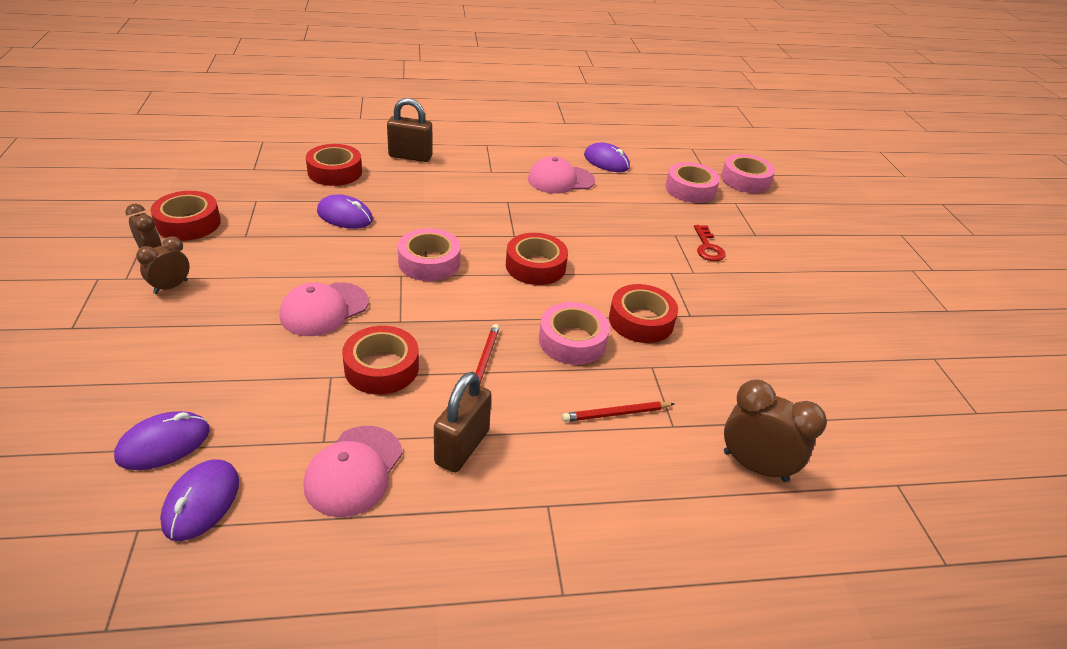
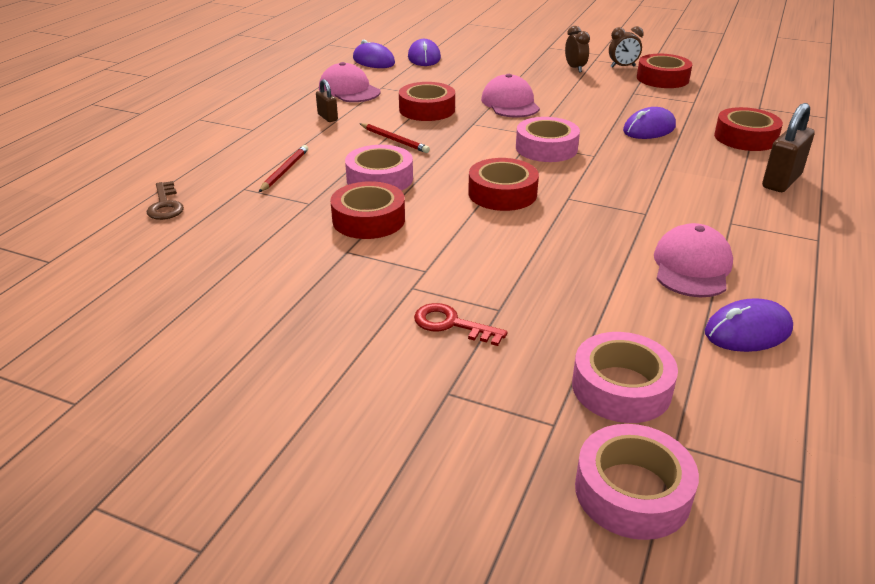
camera: 125 degrees right, 5 degrees down
brown padlock [434,372,492,472] -> brown padlock [316,79,338,122], size x0.56
brown clock [724,380,827,482] -> brown key [147,181,184,220]

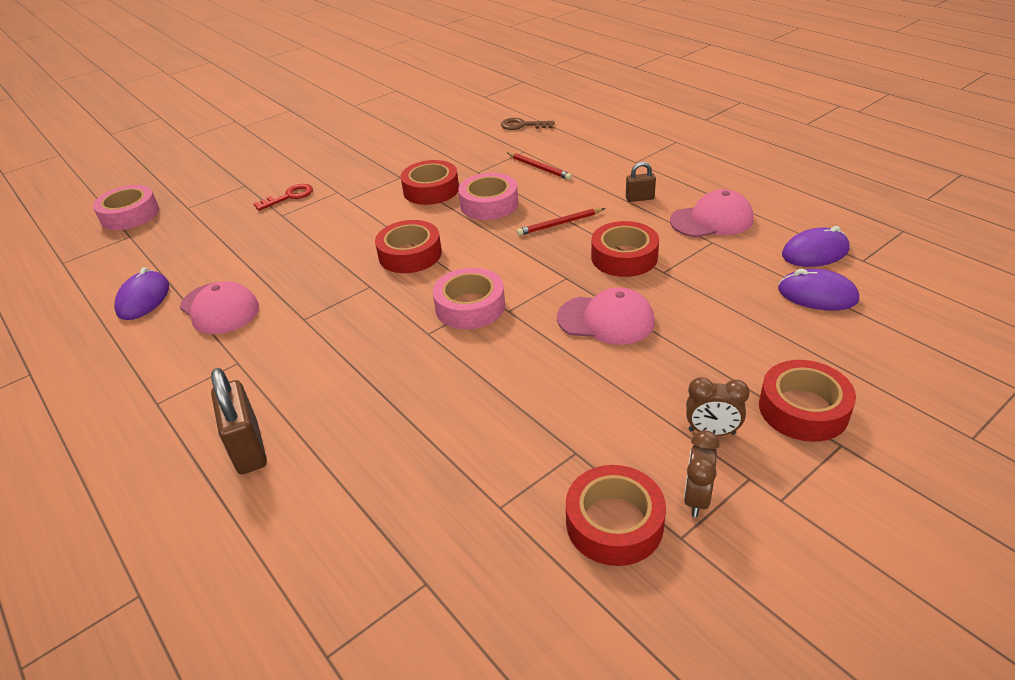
camera: 120 degrees right, 5 degrees up
pink tape [572,332,678,423] -> none
purple mouse [623,107,676,139] -> none
red tape [714,107,783,151] -> red tape moved to [759,360,856,442]

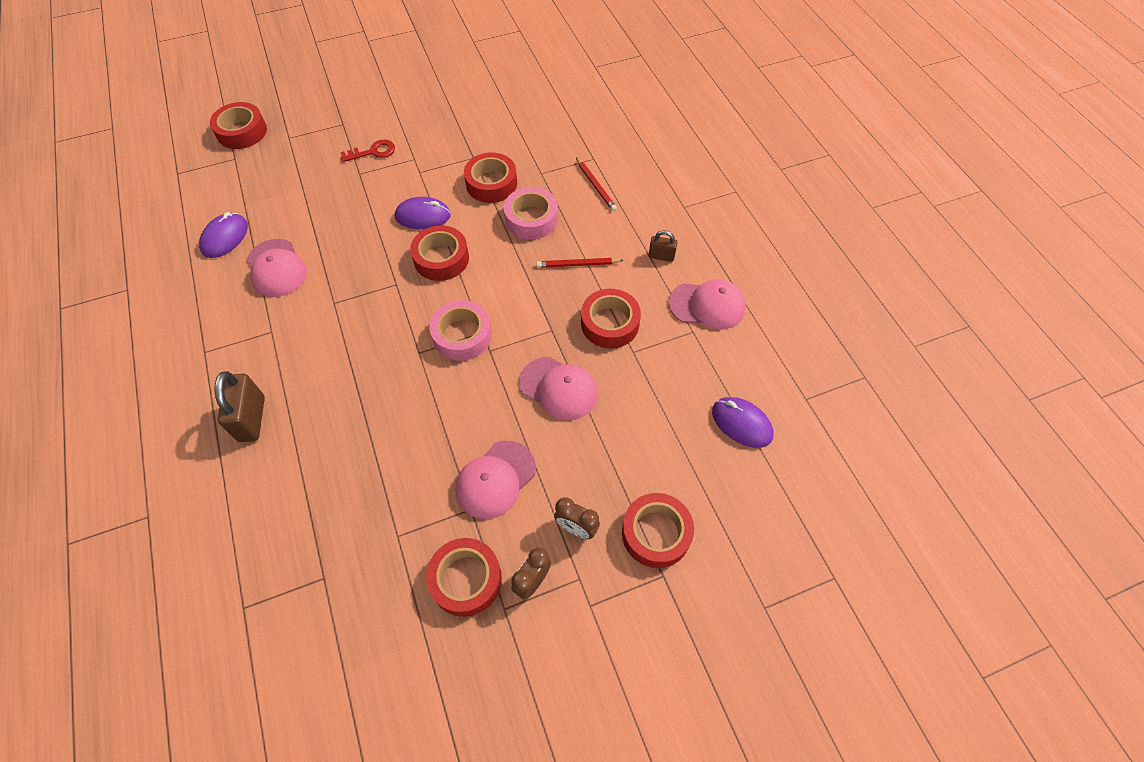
camera: 15 degrees right, 20 degrees up
pink tape [93,185,159,230] -> red tape [210,102,267,149]
brown key [501,118,555,130] -> none
purple mouse [782,226,850,267] -> purple mouse moved to [395,197,451,229]
none -> pink cap [456,441,536,519]

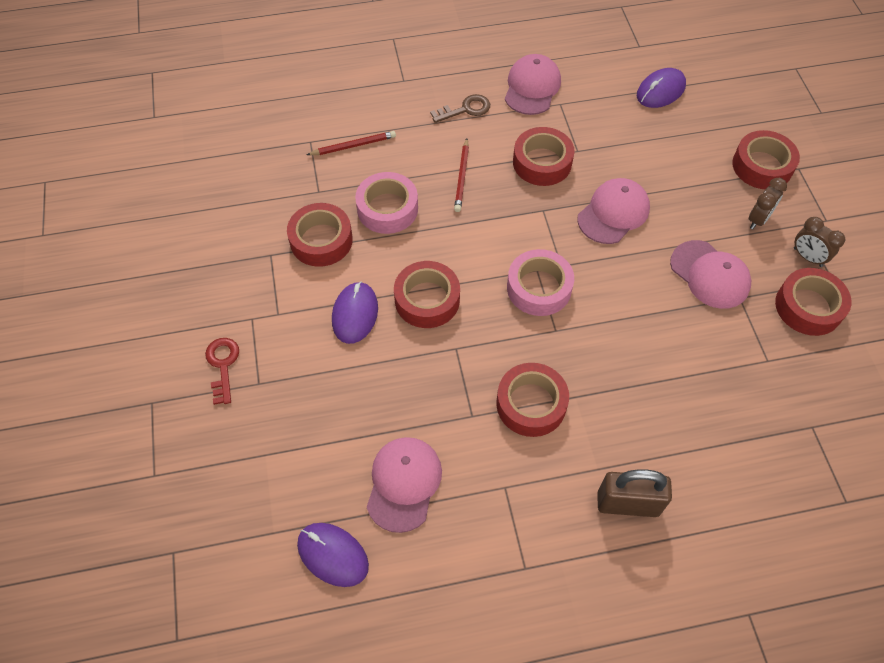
camera: 80 degrees left, 0 degrees up
red tape [210,102,267,149] -> red tape moved to [496,363,569,437]
pink cap [247,239,307,297] -> pink cap turned 60 degrees counterclockwise [367,437,442,533]
brown padlock [648,230,678,262] -> brown key [430,94,490,123]

